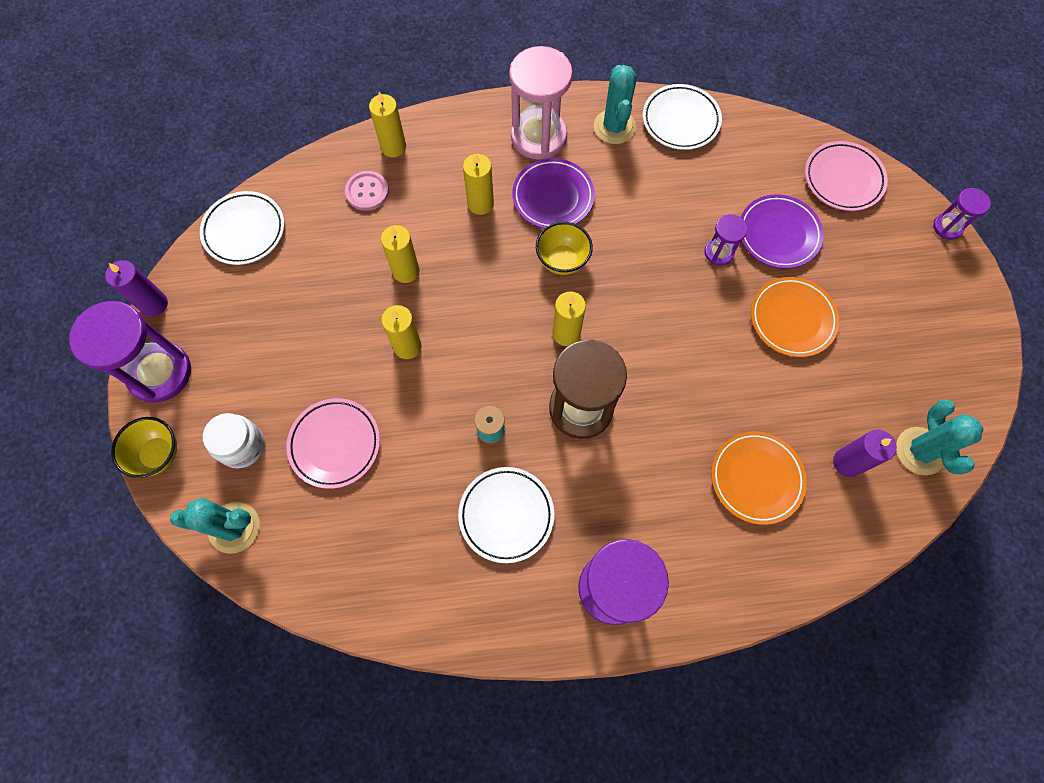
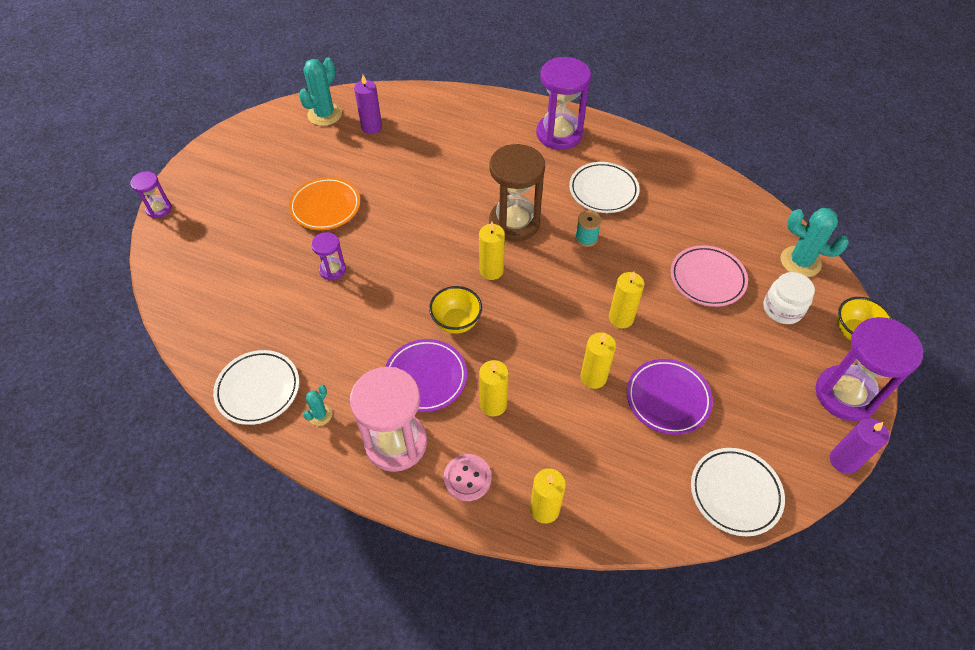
camera: 150 degrees left, 15 degrees down
pink button [345,171,389,211] -> pink button moved to [444,454,491,501]
turquoise cactus [594,65,637,144] -> turquoise cactus [303,385,332,426], size x0.52
orange plate [711,432,807,525] -> none
purple plate [741,194,824,269] -> purple plate moved to [627,359,713,435]
pink plate [805,141,888,211] -> none

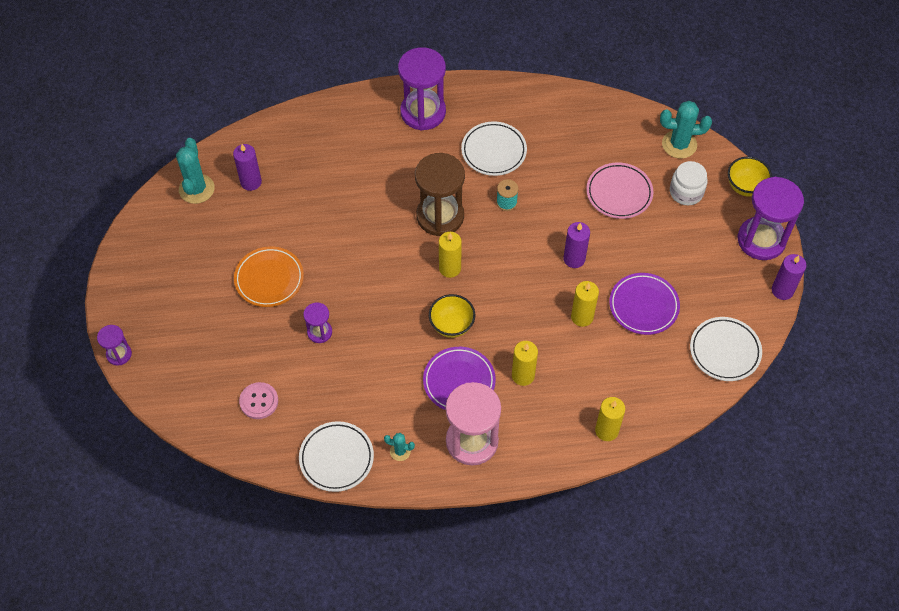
camera: 30 degrees left, 5 degrees up
turquoise cactus [303,385,332,426] -> turquoise cactus turned 75 degrees counterclockwise [384,433,415,461]
pink button [444,454,491,501] -> pink button moved to [239,382,278,419]
yellow candle [609,271,644,328] -> purple candle [563,222,590,268]

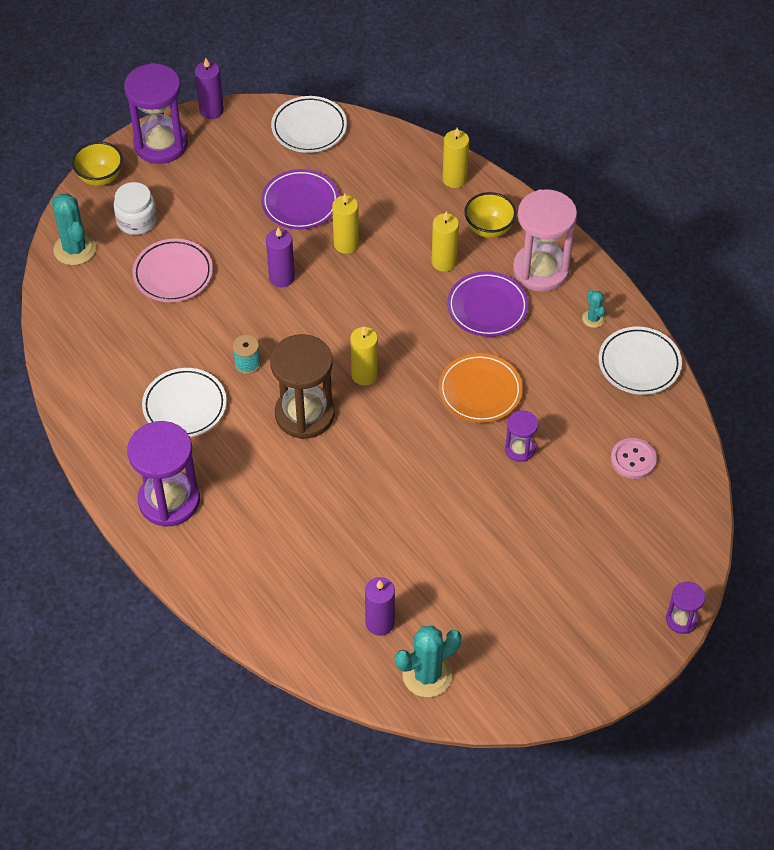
camera: 120 degrees left, 5 degrees down
orange plate [234,246,304,307] -> orange plate moved to [439,353,523,423]
yellow bowl [429,294,475,338] -> yellow bowl moved to [464,192,516,238]

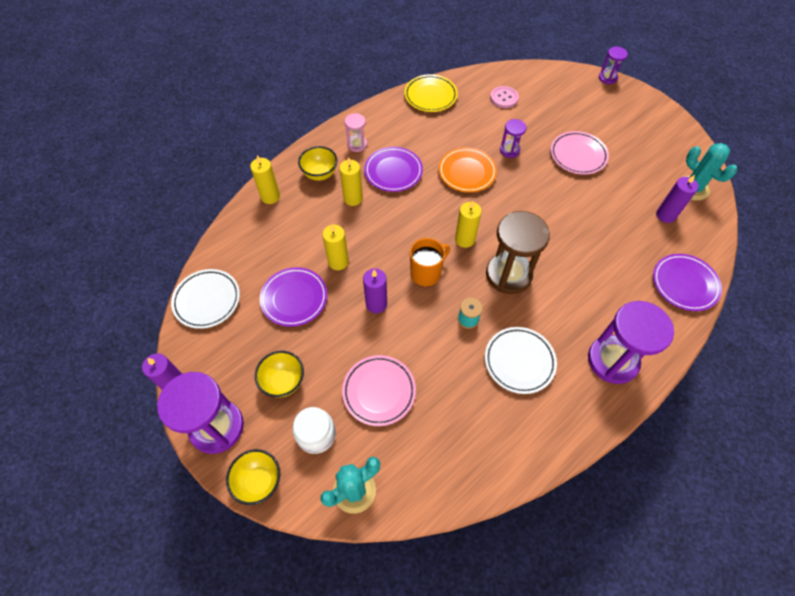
camera: 95 degrees left, 5 degrees up
pink hourglass [513,189,577,292] -> pink hourglass [345,113,367,152], size x0.50
turquoise cactus [582,290,605,328] -> none
white plate [599,327,682,395] -> yellow plate [404,74,458,112]
none -> yellow bowl [255,351,304,397]
none -> orange mug [410,238,450,287]
none -> pink plate [551,131,609,175]
none -> purple plate [653,254,722,311]

